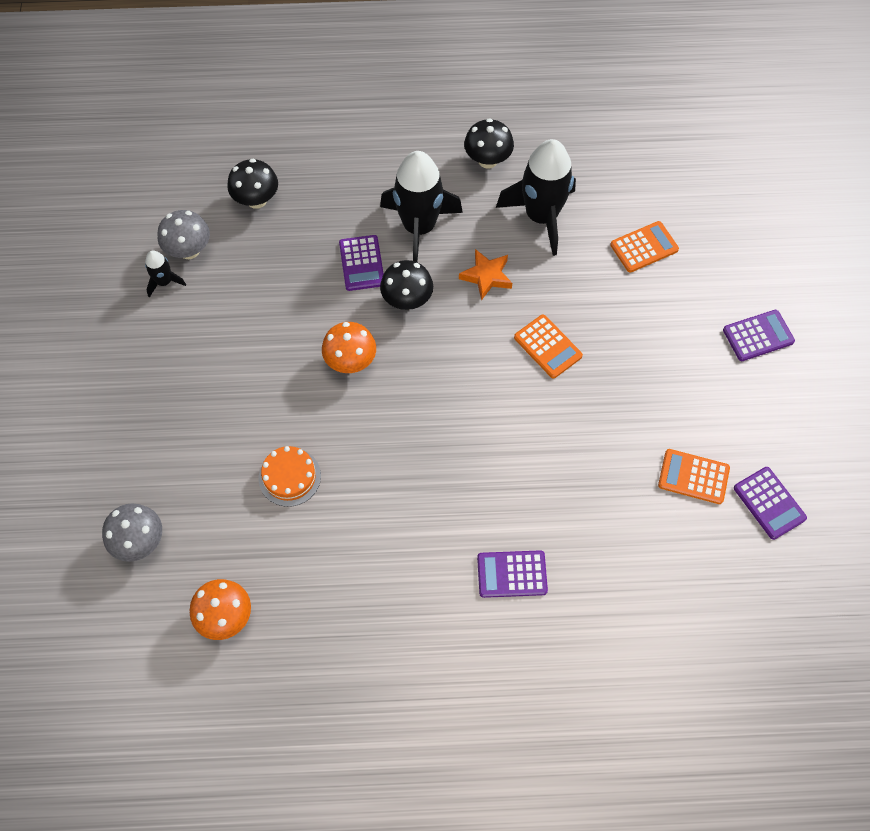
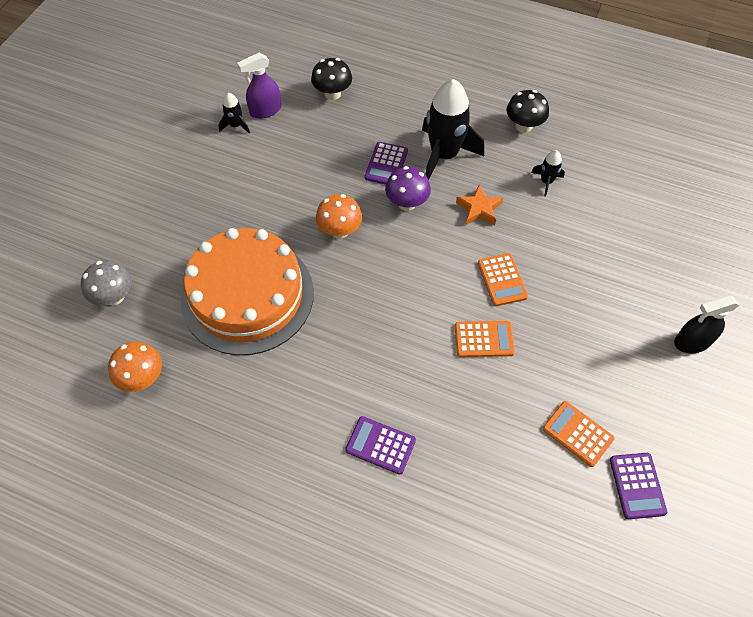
camera: 25 degrees right, 5 degrees down
grey mushroom [157,210,210,259] -> purple spray bottle [237,53,281,119]
orange cake [259,446,321,507] -> orange cake [181,228,314,355], size x2.50
black mushroom [380,260,433,310] -> purple mushroom [385,166,431,211]
black rocket [496,139,576,256] -> black rocket [531,150,565,196], size x0.46
orange calculator [610,221,679,273] -> orange calculator moved to [455,321,515,357]
purple calculator [723,310,795,361] -> black spray bottle [674,295,739,353]

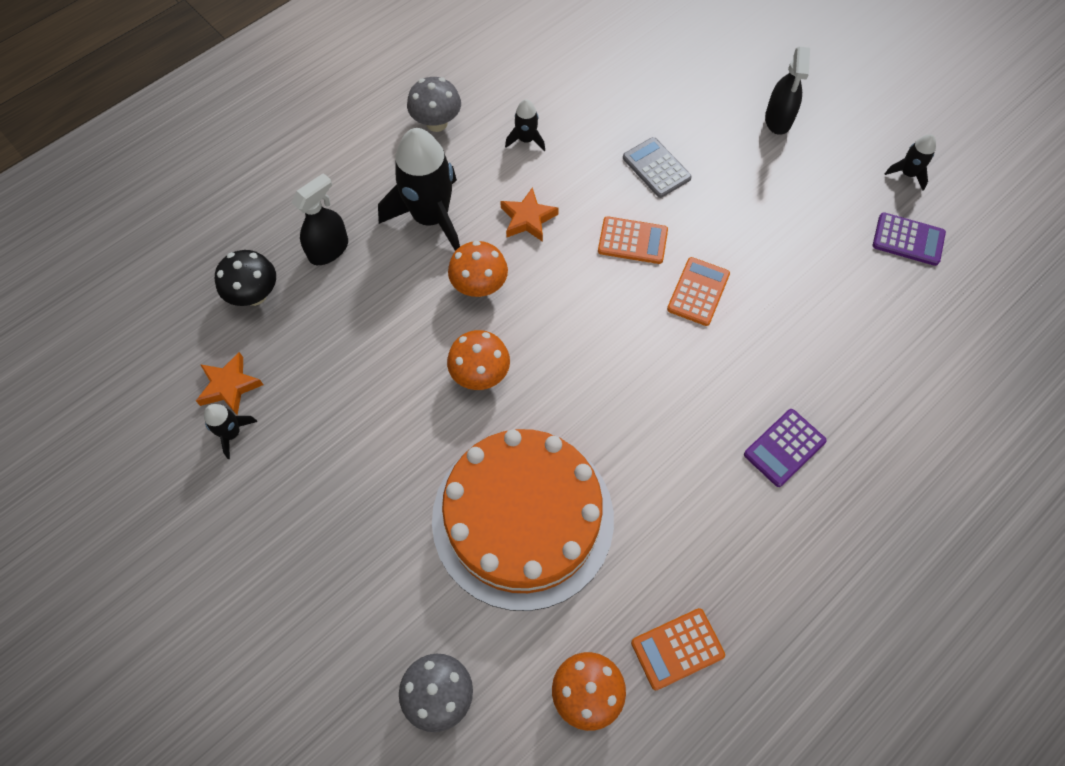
camera: 65 degrees left, 5 degrees up
purple spray bottle [237,53,281,119] -> orange star [196,352,263,415]
purple calculator [365,142,408,185] -> none
purple mushroom [385,166,431,211] -> orange mushroom [448,241,508,297]
black mushroom [506,90,549,133] -> grey mushroom [407,77,461,132]
orange calculator [542,401,614,467] -> orange calculator moved to [631,608,725,690]
none -> black spray bottle [292,173,348,265]
none -> grey calculator [623,137,692,198]
none -> black rocket [885,134,936,191]

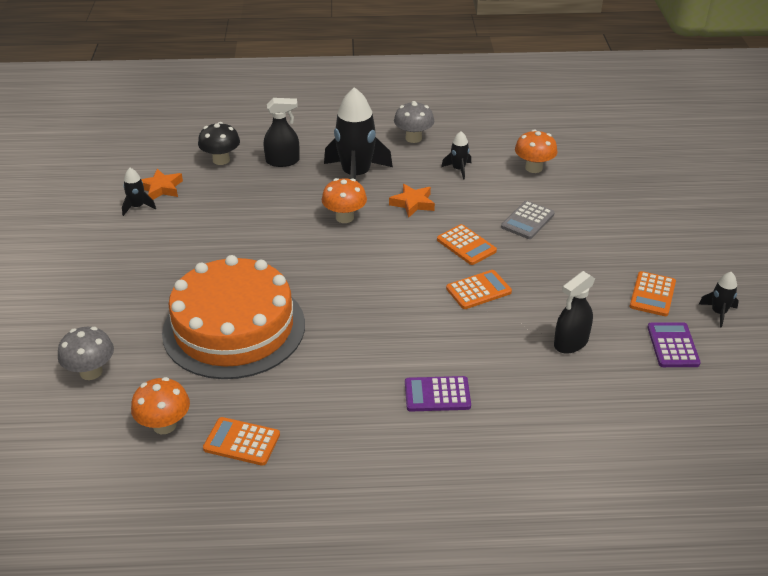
camera: 40 degrees right, 25 degrees down
orange mushroom [447,330,510,390] -> orange mushroom moved to [515,130,557,173]
grey calculator [623,137,692,198] -> grey calculator turned 150 degrees counterclockwise [501,201,555,239]
black spray bottle [765,47,810,135] -> black spray bottle moved to [554,271,595,354]
purple calculator [873,212,946,266] -> purple calculator turned 150 degrees counterclockwise [647,322,701,367]
none -> orange calculator [630,271,676,316]

